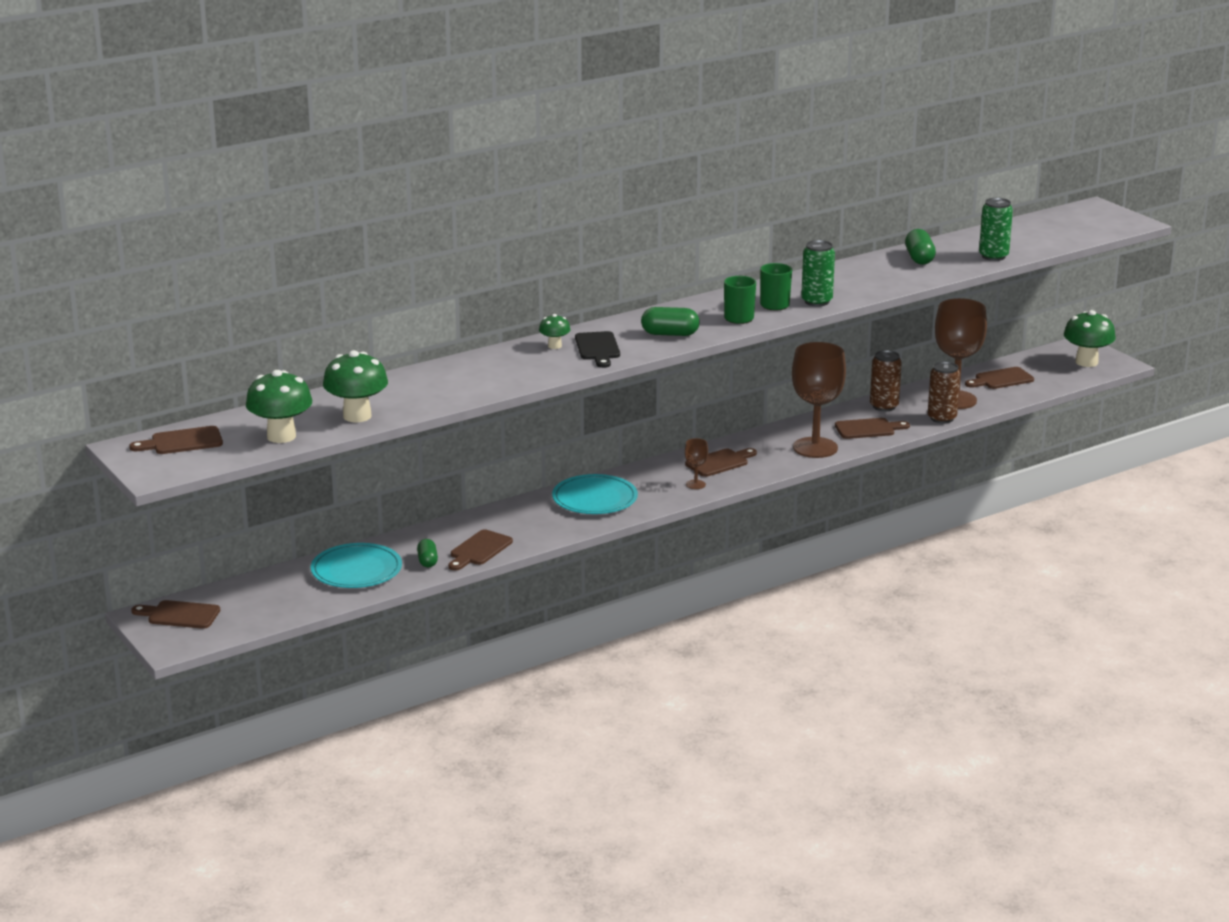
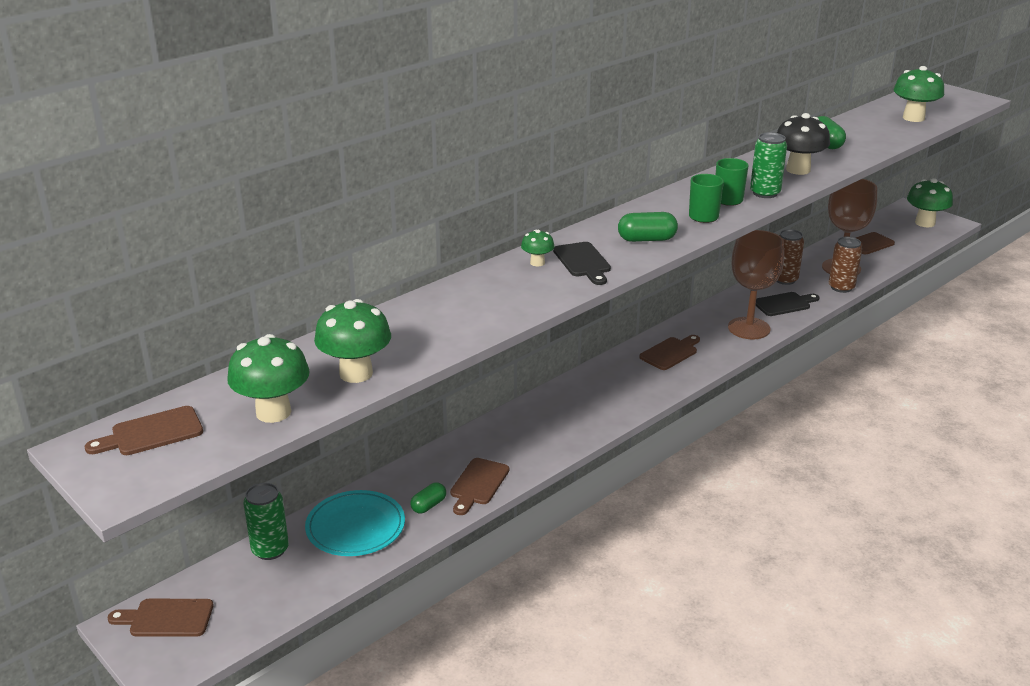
camera: 10 degrees left, 5 degrees up
green capsule [417,539,438,567] -> green capsule turned 60 degrees clockwise [410,483,446,513]
turquoise plate [552,474,638,514] -> none
brown goblet [685,438,708,489] -> none
brown cutting board [835,418,910,439] -> black cutting board [756,292,820,316]
green can [979,198,1013,261] -> green can moved to [243,483,289,560]
none -> black mushroom [777,113,830,175]
none -> green mushroom [893,66,944,122]

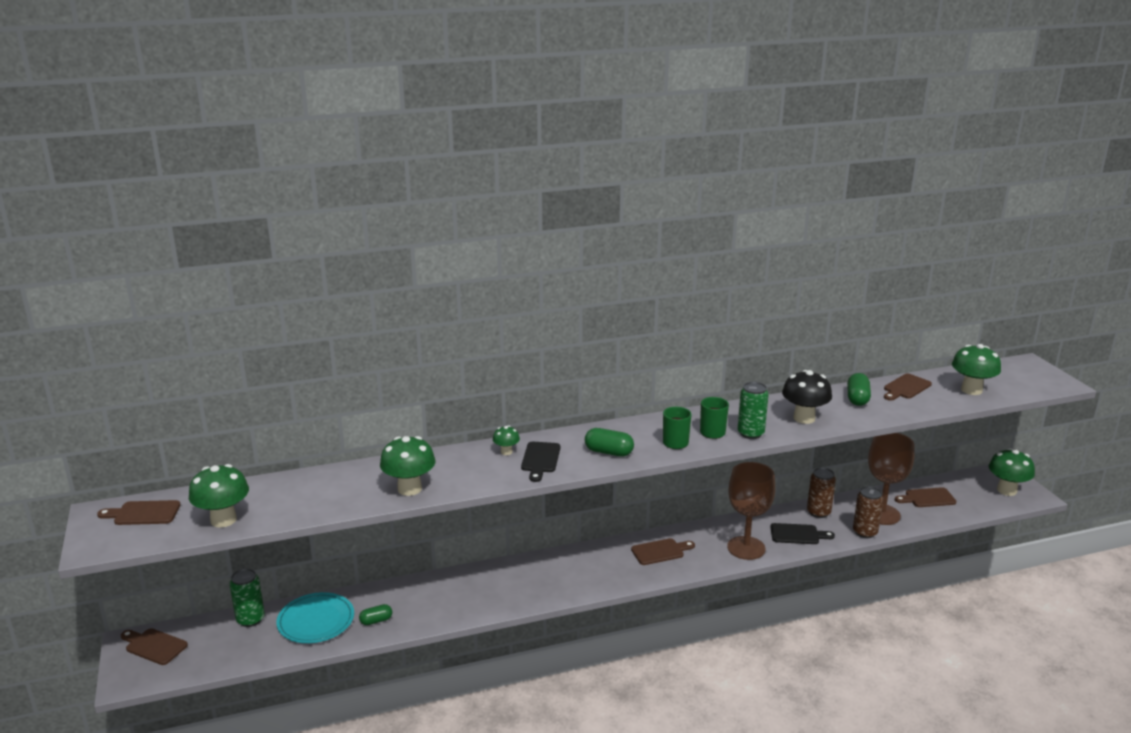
camera: 25 degrees right, 5 degrees down
green mushroom [314,299,391,383] -> green mushroom moved to [380,436,436,496]
brown cutting board [450,458,509,515] -> brown cutting board moved to [884,374,932,401]

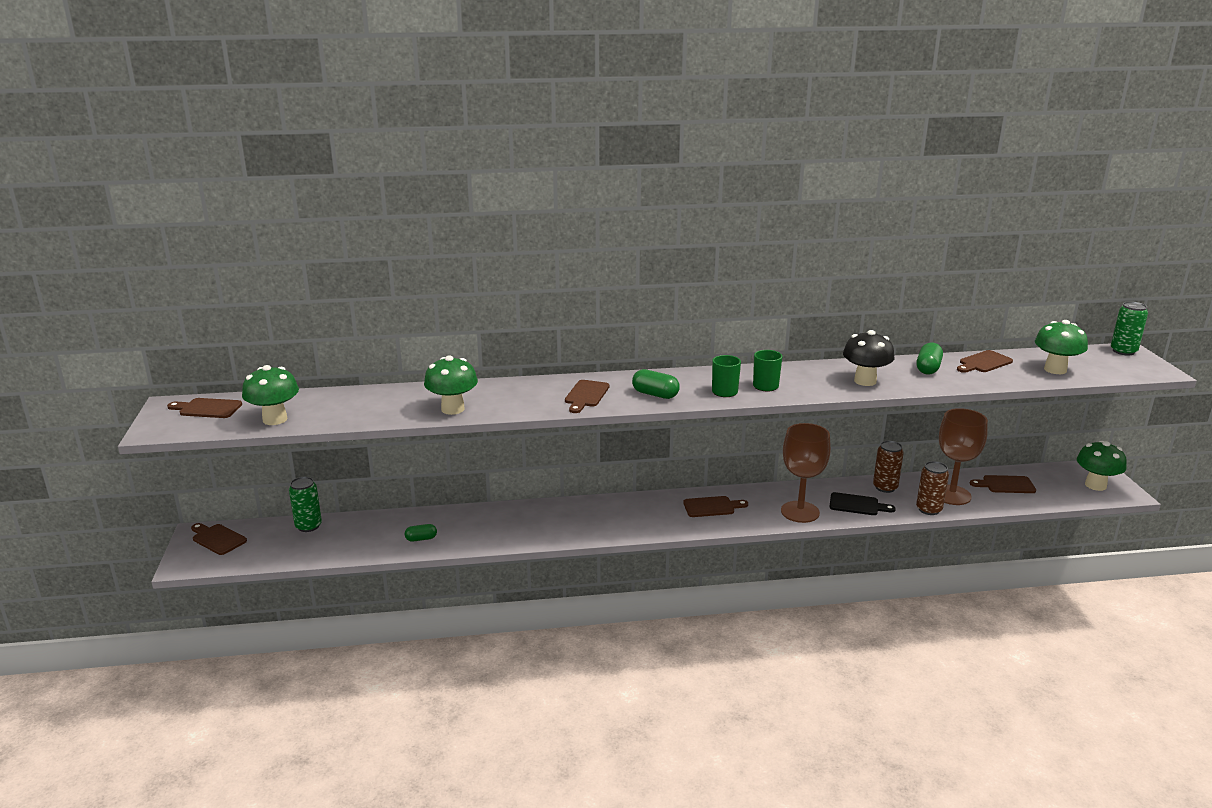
camera: 10 degrees right, 0 degrees up
turquoise plate [276,592,354,643] -> none
green mushroom [493,426,520,455] -> none
black cutting board [521,442,560,482] -> brown cutting board [565,380,609,413]
green can [738,382,769,439] -> green can moved to [1111,301,1148,356]

